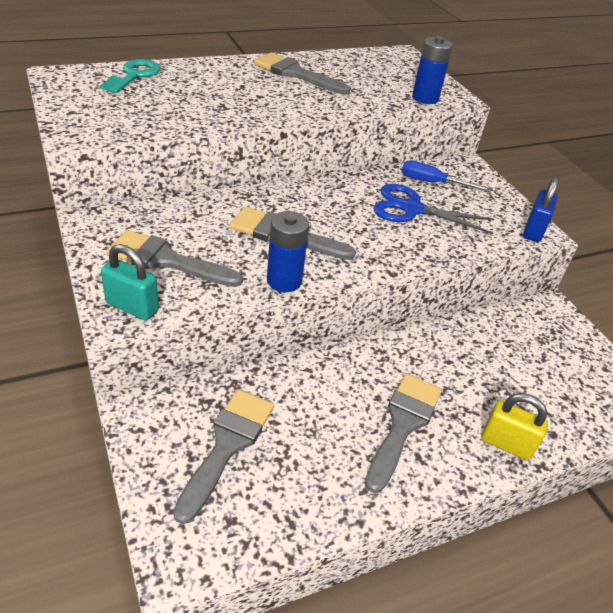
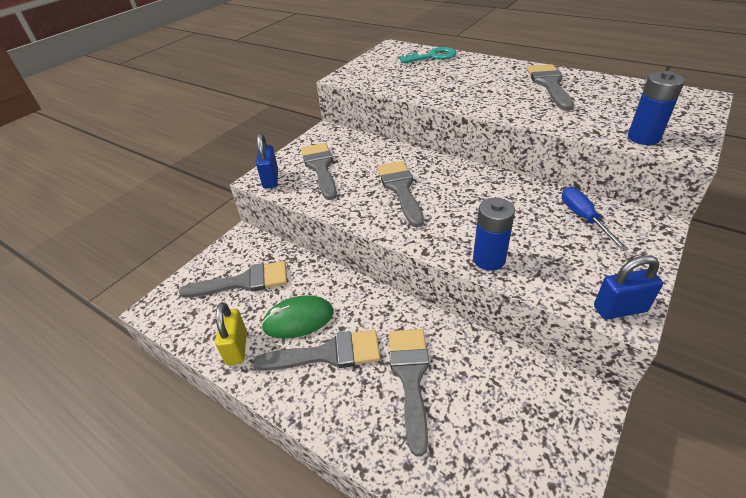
camera: 65 degrees right, 0 degrees up
turquoise padlock [101,244,159,320] -> blue padlock [256,133,278,188]
blue battery [267,211,309,292] -> blue battery moved to [473,198,515,271]
blue scissors [374,184,494,234] -> none
yellow padlock [482,393,548,460] -> yellow padlock moved to [215,302,247,365]
none -> green mouse [261,295,333,339]
none -> grey brush [389,329,429,456]

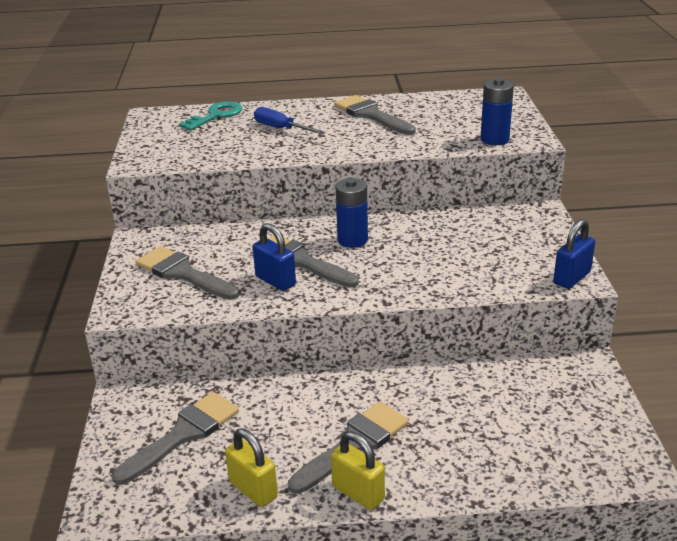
camera: 40 degrees left, 10 degrees down
blue padlock [256,133,278,188] -> blue padlock moved to [253,223,296,291]
green mouse [261,295,333,339] -> none
grey brush [389,329,429,456] -> none
blue battery [473,198,515,271] -> blue battery moved to [336,178,368,248]
blue screwdriver [562,187,628,251] -> blue screwdriver moved to [254,107,326,135]
none -> yellow padlock [331,431,385,510]

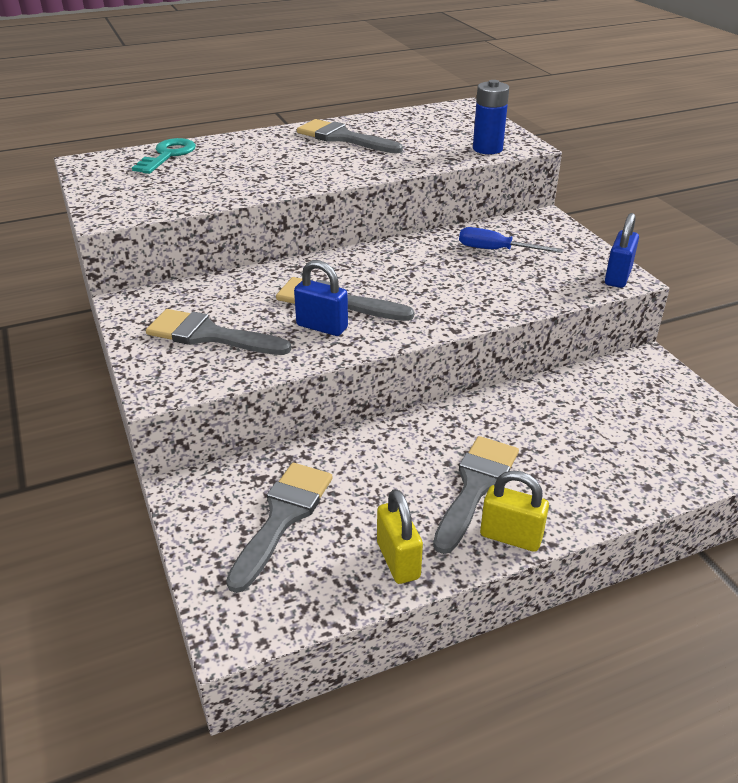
camera: 20 degrees left, 5 degrees up
yellow padlock [225,428,278,507] -> yellow padlock turned 45 degrees clockwise [377,489,423,584]
blue screwdriver [254,107,326,135] -> blue screwdriver moved to [459,227,563,253]
blue battery [336,178,368,248] -> none

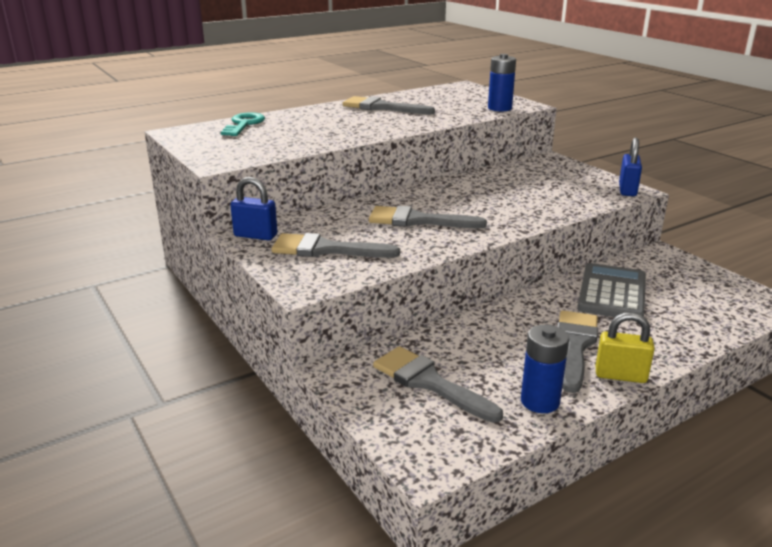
camera: 10 degrees left, 10 degrees down
grey brush [226,463,333,593] -> grey brush turned 60 degrees counterclockwise [373,346,503,423]
blue padlock [294,260,348,336] -> blue padlock moved to [230,177,278,240]
yellow padlock [377,489,423,584] -> blue battery [521,325,569,413]
blue screwdriver [459,227,563,253] -> none
none -> grey calculator [577,263,646,317]

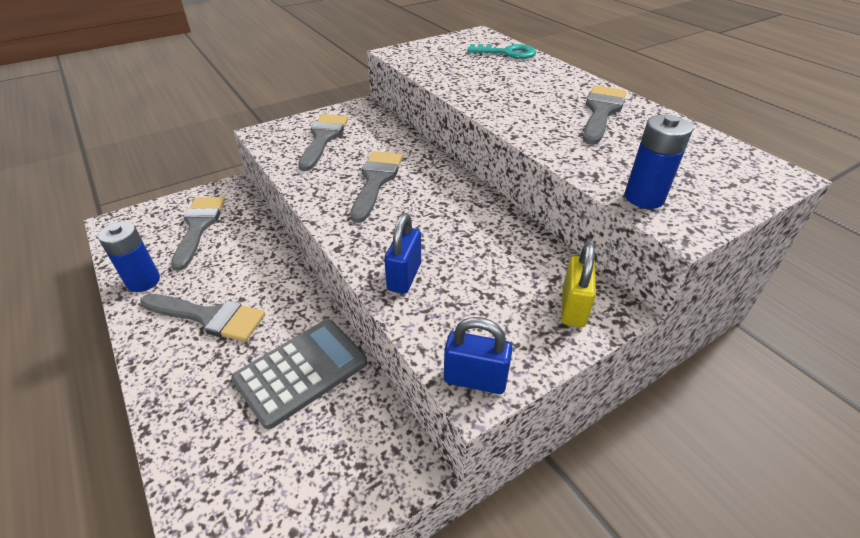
camera: 90 degrees right, 15 degrees up
blue padlock [230,177,278,240] -> blue padlock moved to [384,213,421,294]
grey brush [373,346,503,423] -> grey brush turned 45 degrees counterclockwise [171,197,225,271]
grey calculator [577,263,646,317] -> grey calculator turned 60 degrees counterclockwise [231,319,367,429]
yellow padlock [595,312,655,383] -> yellow padlock moved to [561,242,596,327]

